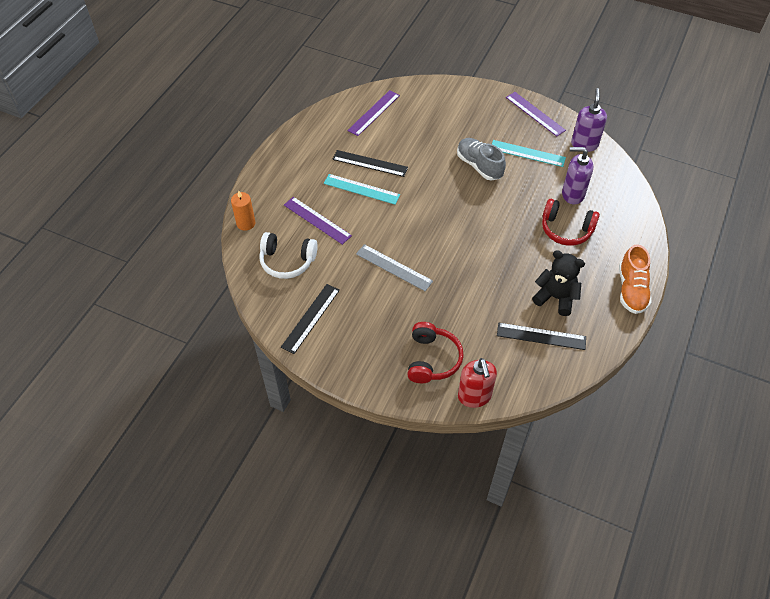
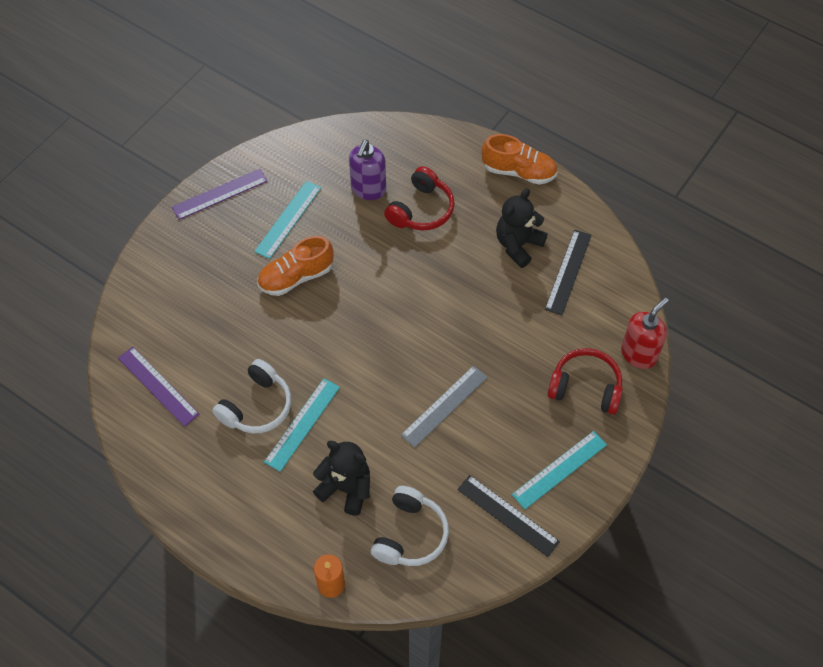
camera: 80 degrees left, 5 degrees up
purple ruler [284,197,352,245] -> black teddy bear [313,441,370,516]
black ruler [332,150,408,177] -> white headphones [213,359,291,433]
grey shoe [457,138,506,181] -> orange shoe [257,236,334,296]
red soap dispenser [458,358,497,408] -> red soap dispenser turned 45 degrees counterclockwise [621,297,669,369]
purple soap dispenser [571,88,607,152] -> none
none -> turquoise ruler [512,431,607,509]

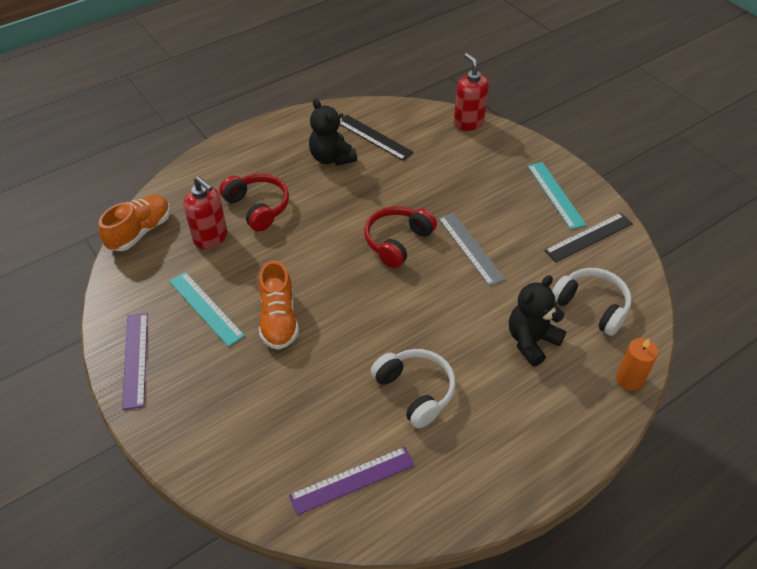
camera: 70 degrees left, 10 degrees down
turquoise ruler [264,378,340,472] -> none
purple soap dispenser [349,140,386,200] -> red soap dispenser [184,176,227,249]
orange shoe [482,134,558,185] -> orange shoe moved to [99,195,170,251]
red headphones [547,348,623,415] -> red headphones moved to [364,206,437,268]

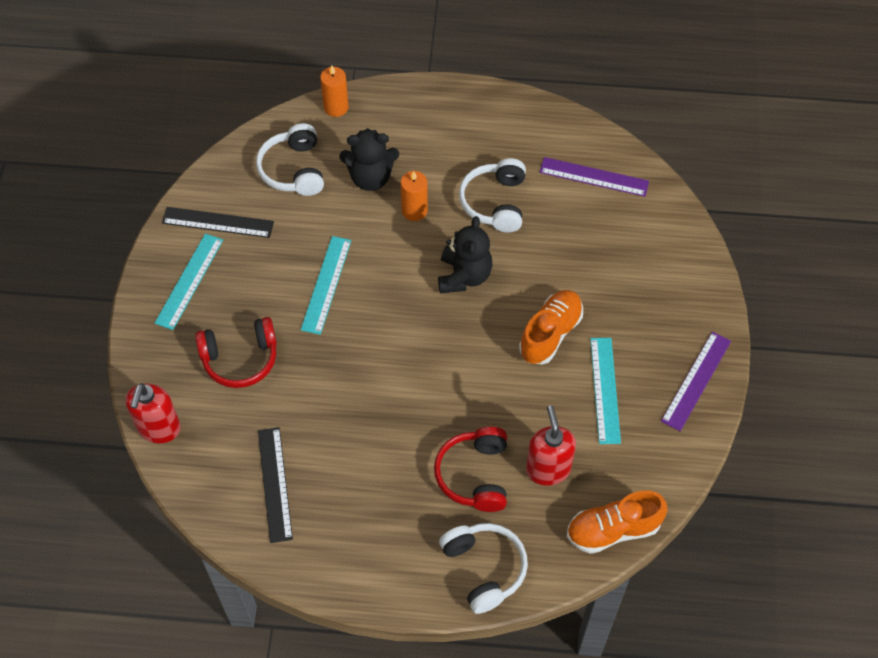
camera: 140 degrees left, 10 degrees up
black teddy bear [309,98,357,166] -> black teddy bear moved to [438,216,492,293]
red headphones [364,206,437,268] -> red headphones moved to [195,317,277,388]
grey ruler [438,212,505,286] -> turquoise ruler [301,236,351,335]
none -> orange candle [401,171,428,221]
none -> white headphones [439,523,528,614]

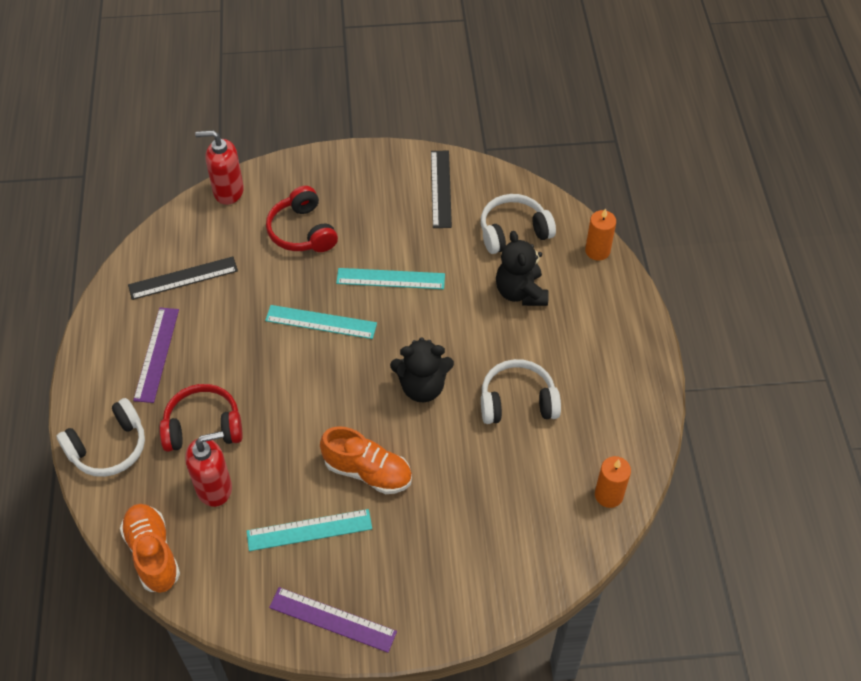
camera: 80 degrees right, 5 degrees down
turquoise ruler [155,233,223,330] -> turquoise ruler moved to [265,305,377,339]
orange candle [401,171,428,221] -> orange candle moved to [595,456,631,508]
purple ruler [540,157,649,197] -> purple ruler moved to [133,308,179,403]

